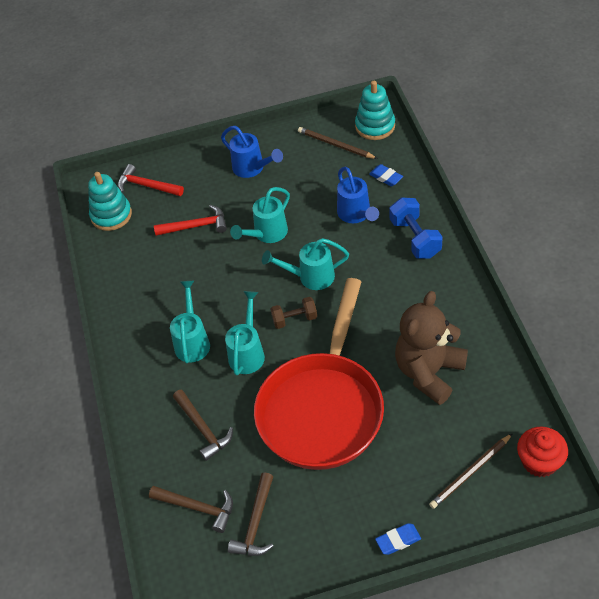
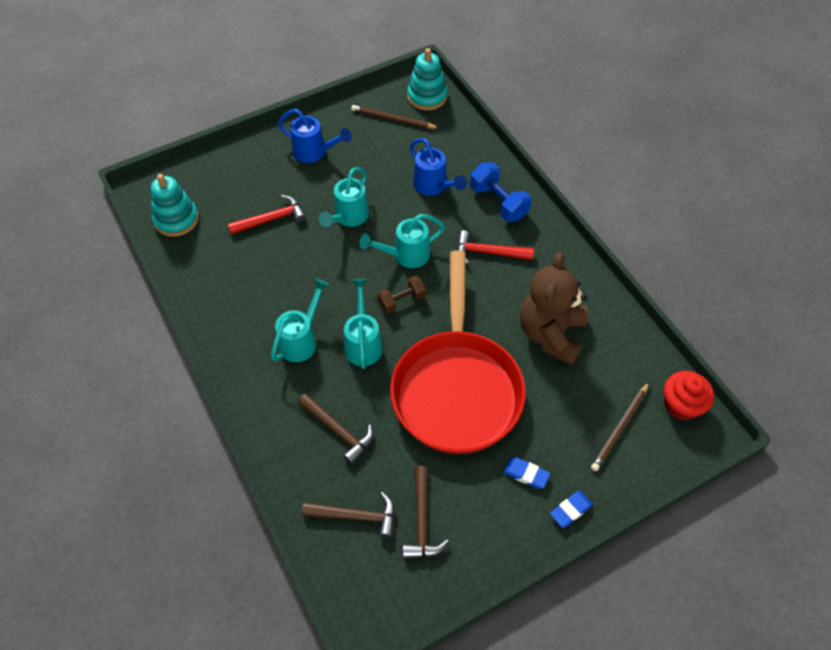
camera: 20 degrees left, 5 degrees up
red hammer [118,164,184,196] -> red hammer moved to [457,230,534,265]
turquoise watering can [170,281,210,363] -> turquoise watering can turned 45 degrees clockwise [271,278,330,362]
blue eraser [369,164,403,186] -> blue eraser moved to [504,457,550,489]

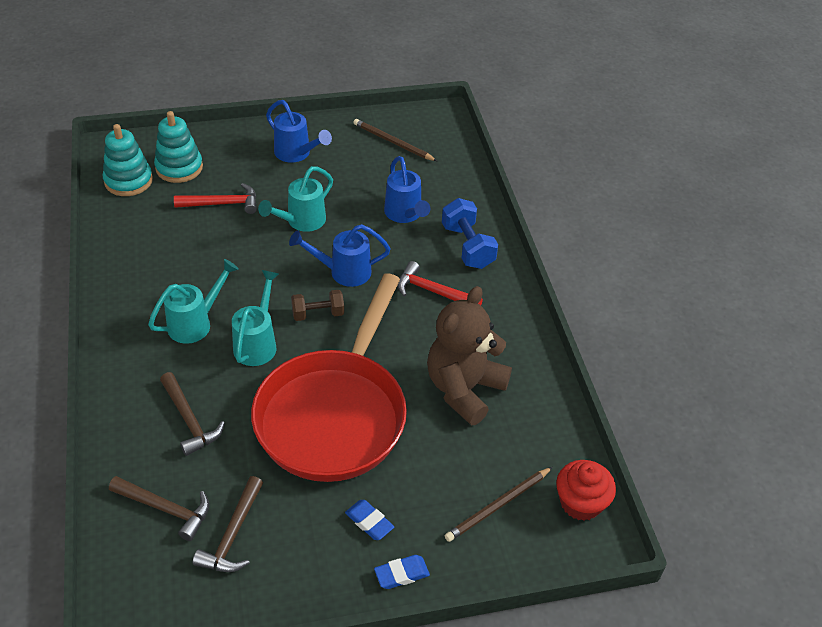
camera: 15 degrees right, 10 degrees down
turquoise watering can [360,214,445,268] -> blue watering can [289,224,391,287]
turquoise stacking toy [407,48,448,110] -> turquoise stacking toy moved to [154,111,203,183]

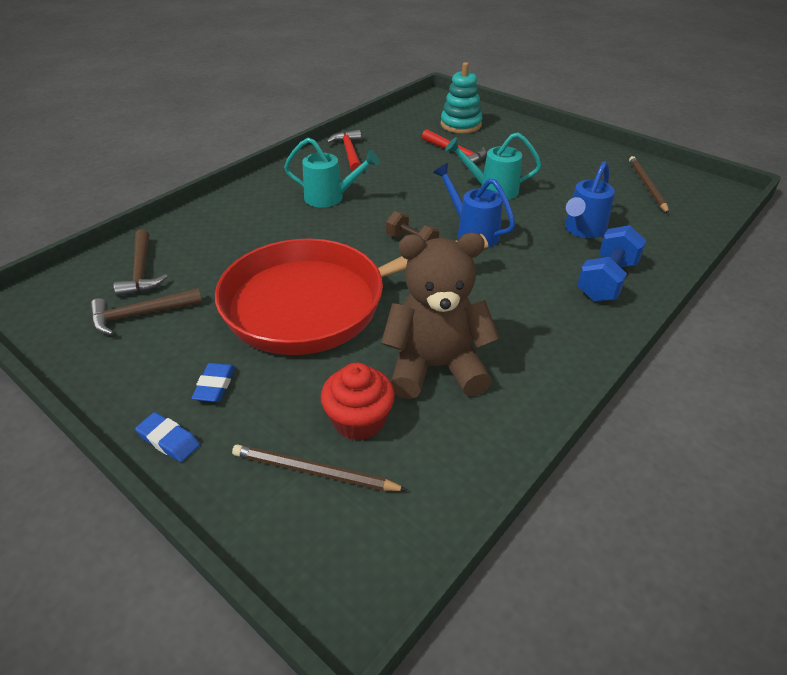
camera: 55 degrees right, 5 degrees down
turquoise stacking toy [103,124,153,196] -> none
brown hammer [160,372,225,456] -> none
turquoise watering can [232,270,279,366] -> none
blue watering can [266,100,332,162] -> none
red hammer [397,261,483,305] -> red hammer moved to [326,130,361,172]
red cupcake [556,460,616,521] -> red cupcake moved to [321,363,395,440]

